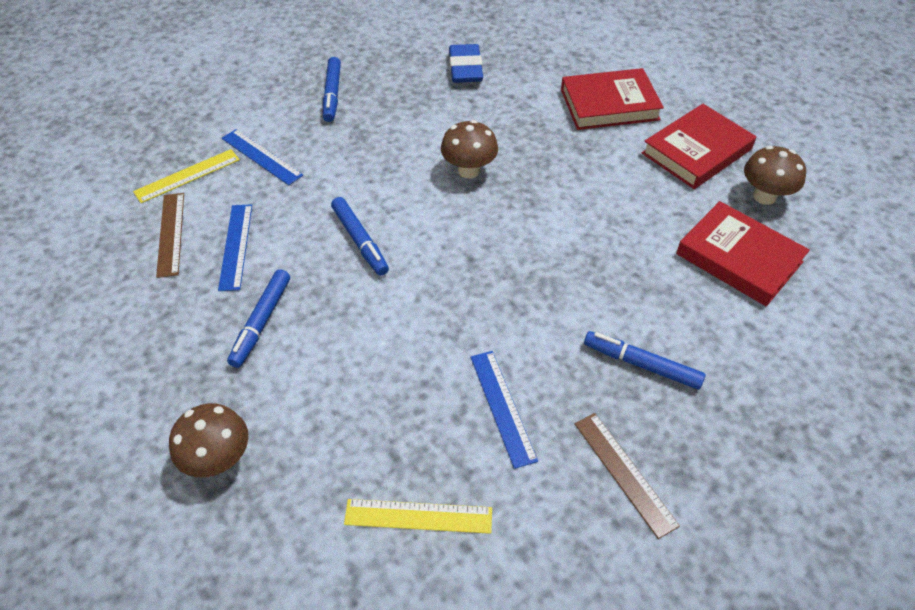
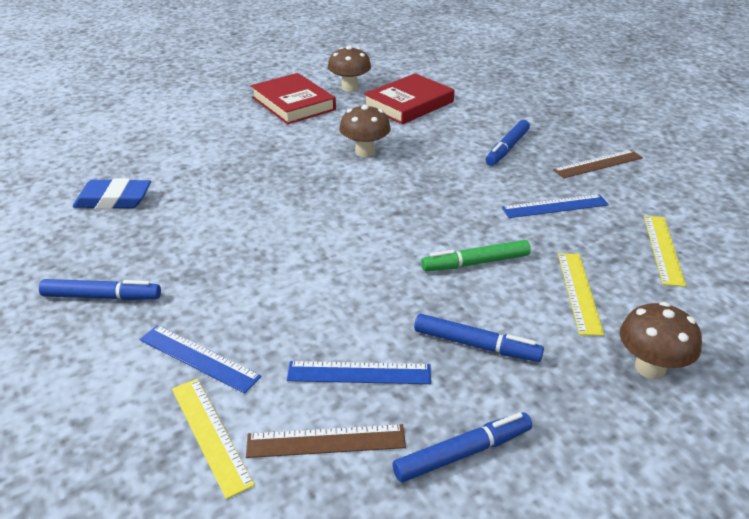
camera: 85 degrees left, 15 degrees down
blue ruler [222,129,303,185] -> blue ruler turned 75 degrees clockwise [140,325,262,394]
blue marker [331,197,389,276] -> blue marker moved to [392,412,532,482]
brown mushroom [441,120,498,178] -> brown mushroom moved to [339,104,391,157]
red book [561,68,664,130] -> none
none -> green marker [421,240,531,271]
none -> yellow ruler [558,253,604,336]

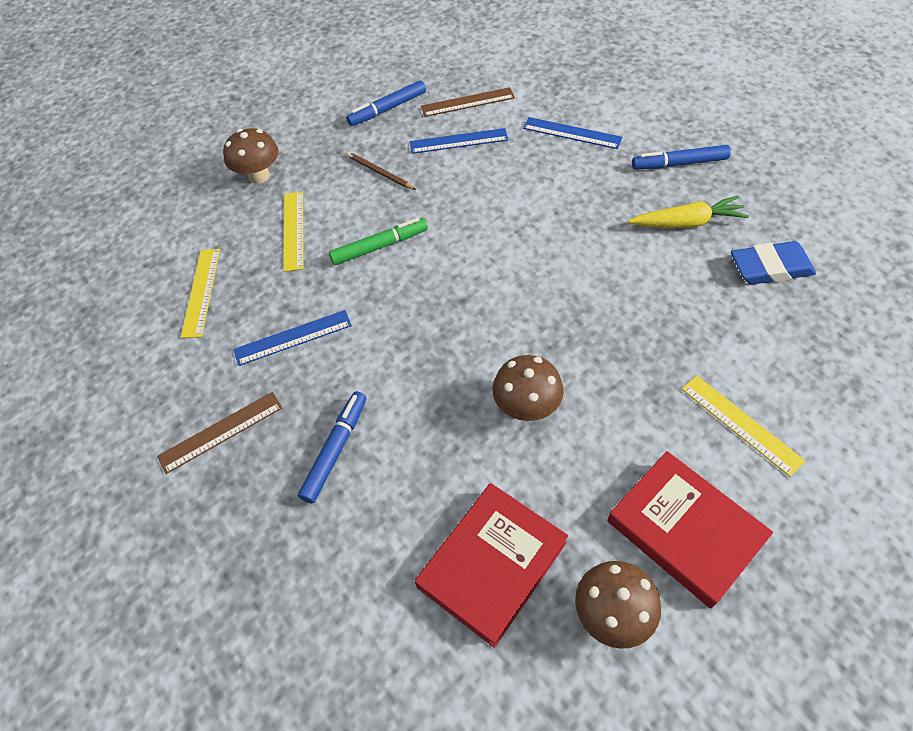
camera: 175 degrees right, 20 degrees up
yellow ruler [172,379,255,499] -> yellow ruler moved to [682,376,805,477]
blue marker [414,314,544,362] -> brown pencil [346,152,416,190]
none -> yellow carrot [628,196,749,228]

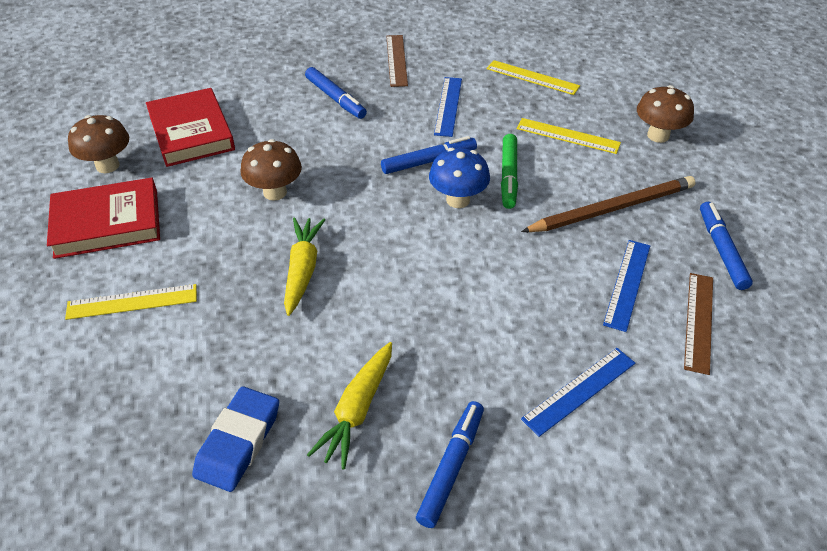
camera: 115 degrees right, 10 degrees down
brown pencil [346,152,416,190] -> brown pencil [521,176,695,232], size x1.93
none -> yellow carrot [284,218,325,316]
none -> blue marker [381,136,477,174]
none -> blue mushroom [429,148,490,208]

